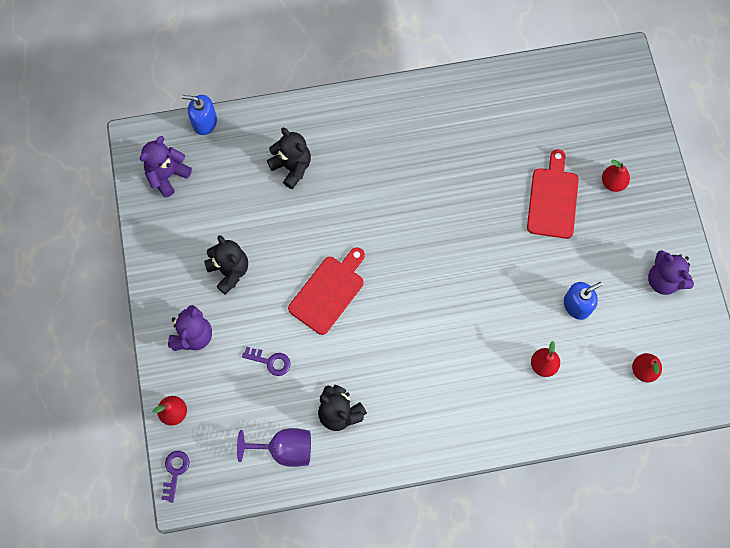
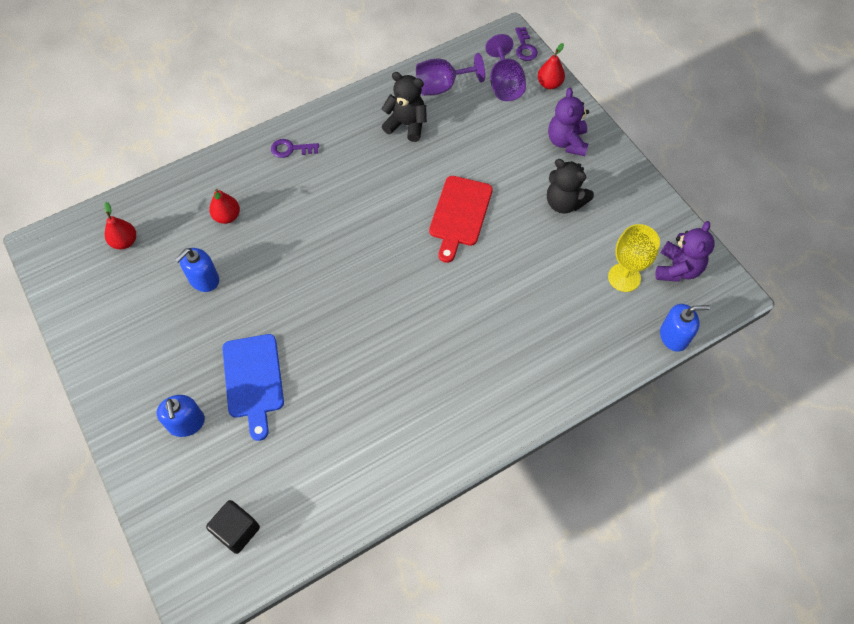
camera: 160 degrees right, 10 degrees down
purple key [242,347,291,376] -> purple key moved to [271,139,319,158]
black teddy bear [267,128,311,189] -> none
red cutting board [527,149,579,239] -> blue cutting board [222,334,284,441]
red pear [602,160,630,192] -> blue soap dispenser [157,395,205,437]
purple teddy bear [648,250,694,295] -> none
none -> black cube [206,500,260,554]
none -> purple goblet [485,34,526,101]
none -> yellow goblet [608,224,660,292]

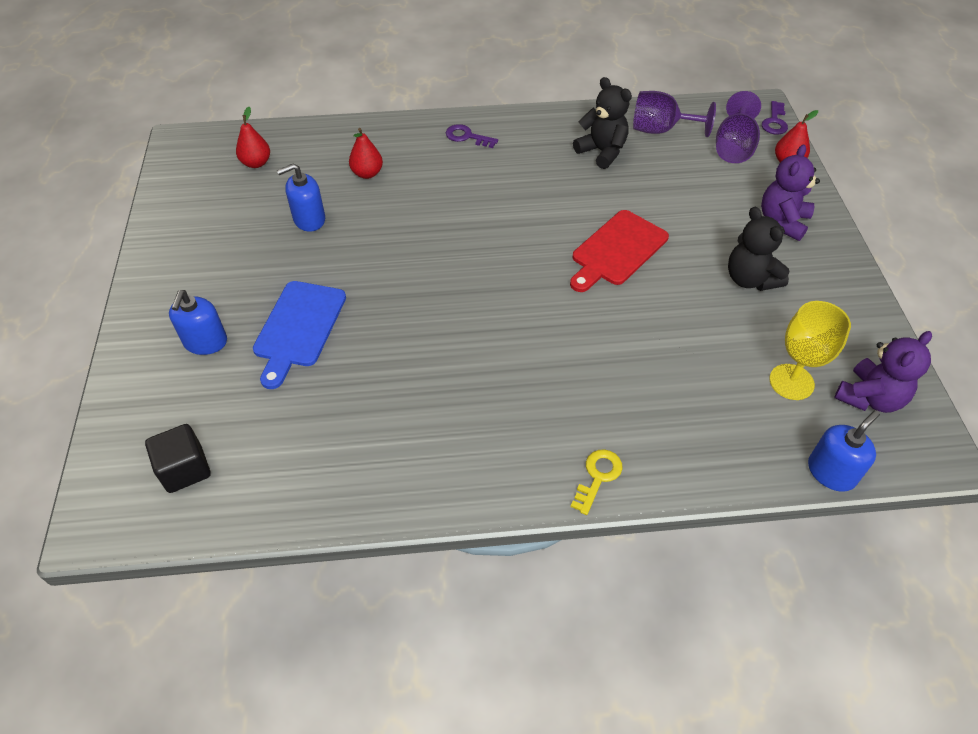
camera: 25 degrees right, 10 degrees down
blue soap dispenser [660,304,710,352] -> blue soap dispenser turned 60 degrees counterclockwise [808,410,880,492]
none -> yellow key [571,449,622,515]

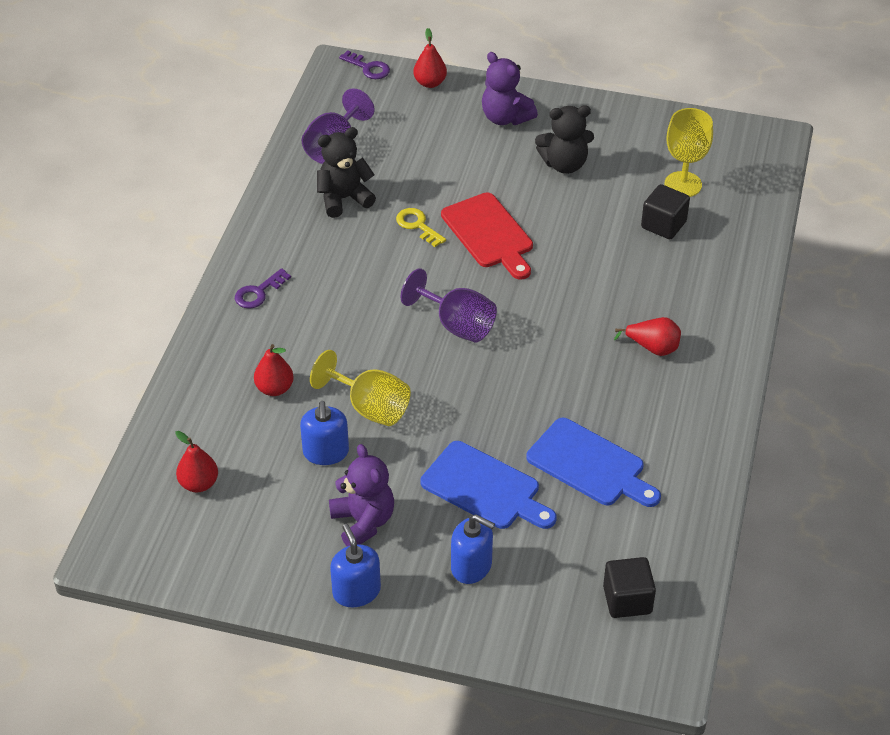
camera: 70 degrees left, 5 degrees down
yellow key [571,449,622,515] -> yellow key moved to [396,208,446,247]
purple goblet [716,91,761,163] -> purple goblet moved to [401,268,497,342]
blue soap dispenser [808,410,880,492] -> blue soap dispenser moved to [330,524,381,607]
purple teddy bear [834,331,932,413] -> purple teddy bear moved to [329,444,394,547]
none -> yellow goblet [310,350,411,426]
none -> blue cutting board [526,418,661,507]
none -> red pear [614,317,681,356]
none -> black cube [641,184,690,239]

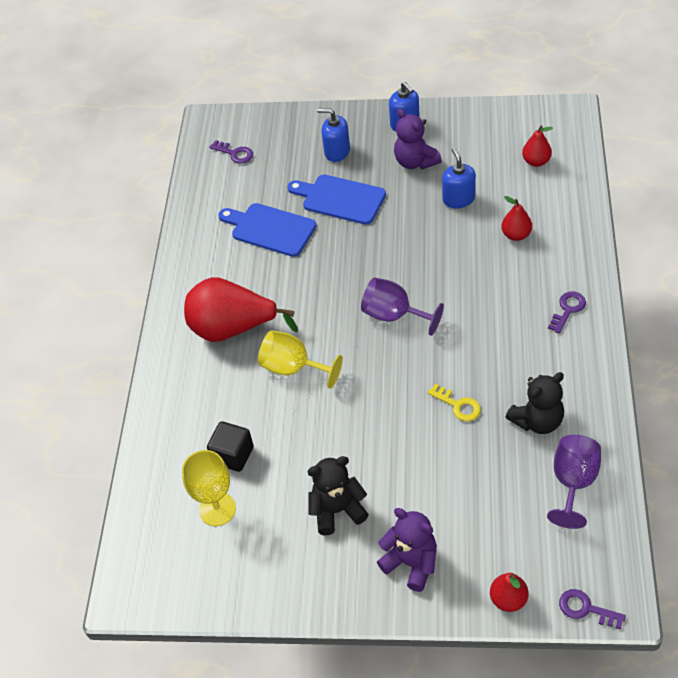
camera: 175 degrees right, 5 degrees up
yellow goblet [310,350,411,426] -> yellow goblet moved to [258,330,343,389]
red cutting board [441,192,533,280] -> none
black cube [603,557,656,618] -> purple key [209,140,253,164]
red pear [614,317,681,356] -> red pear [184,277,298,342], size x2.01

